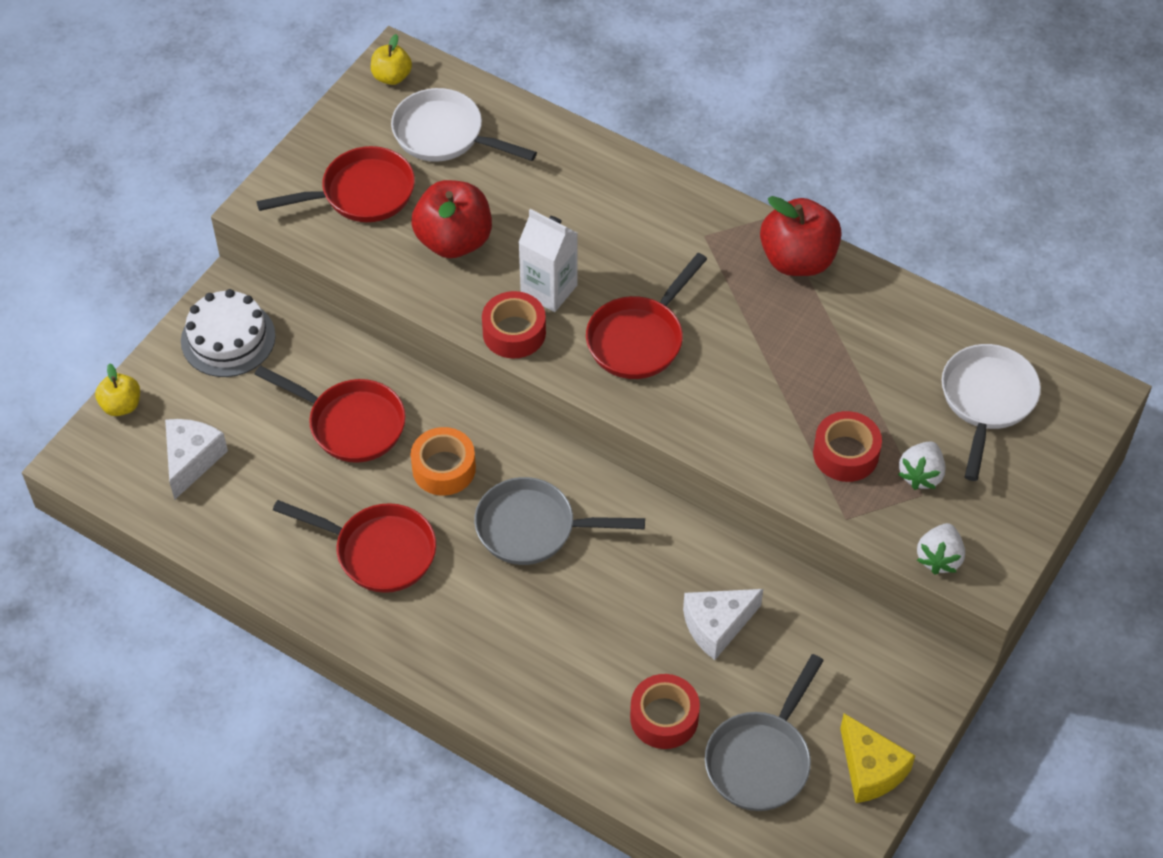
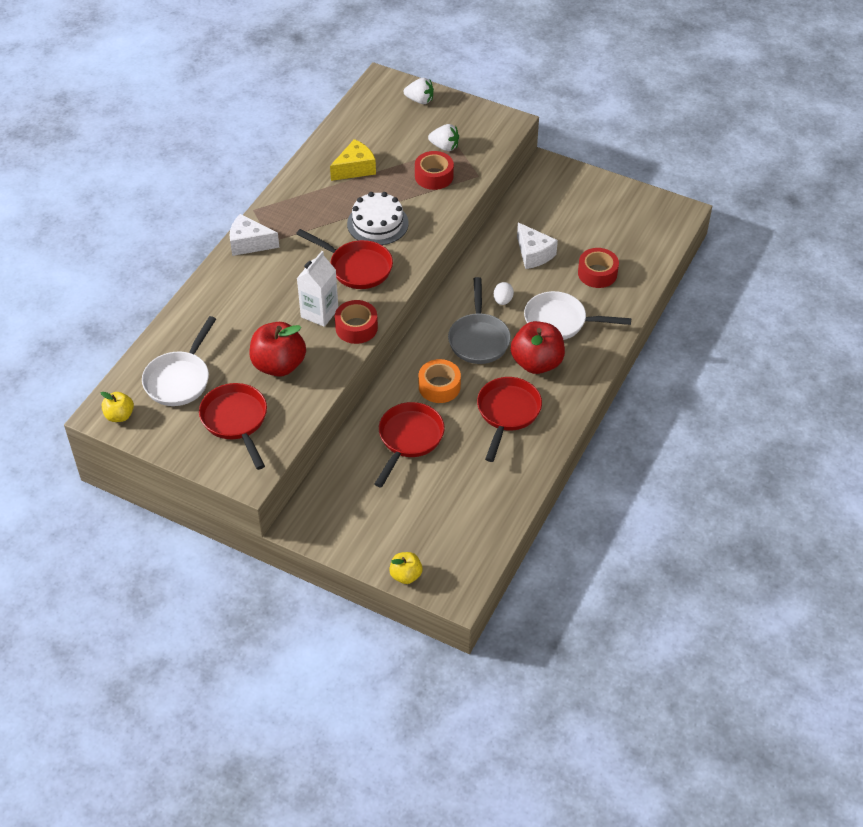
camera: 95 degrees left, 5 degrees down
white cheese [165,419,228,500] -> white cheese moved to [229,214,280,256]
white cake [181,289,276,377] -> white cake moved to [347,192,409,245]
grey pan [705,654,824,811] -> none
red apple [760,196,842,276] -> red apple moved to [511,321,565,374]
yellow cheese [840,713,915,803] -> yellow cheese moved to [330,139,376,181]
white strawberry [917,523,965,575] -> white strawberry moved to [404,78,434,104]
white pan [942,344,1041,481] -> white pan moved to [524,291,631,340]
none -> white egg [494,282,514,305]

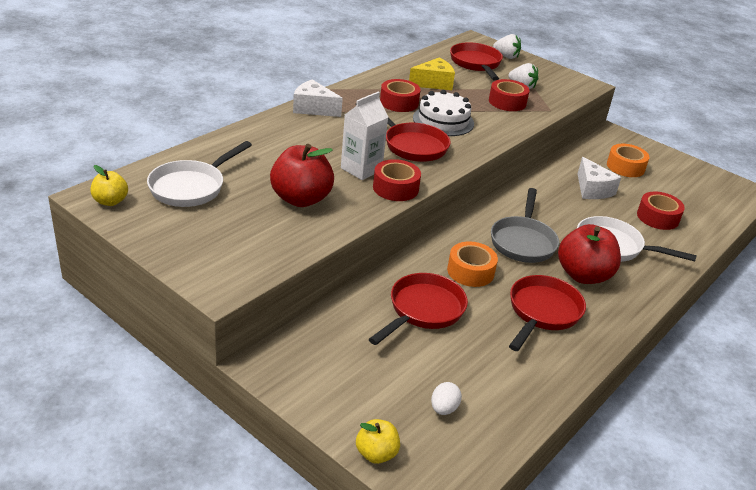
camera: 10 degrees right, 15 degrees down
red pan [199,383,267,470] -> red pan moved to [450,42,503,81]
white egg [494,282,514,305] -> white egg moved to [431,382,462,415]
none -> red tape [380,79,421,112]
none -> orange tape [607,144,650,177]

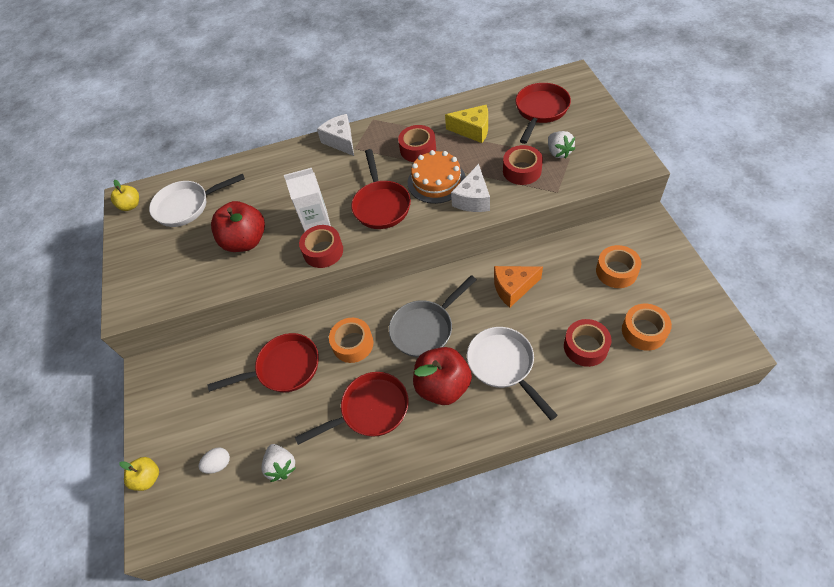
camera: 45 degrees right, 20 degrees up
white cake [413,90,474,136] -> orange cake [408,150,466,204]
white strawberry [493,34,521,59] -> white strawberry moved to [262,444,296,482]
white cheese [578,157,621,199] -> white cheese moved to [451,164,490,212]
none -> orange cheese [494,266,543,308]
none -> orange tape [622,304,672,351]

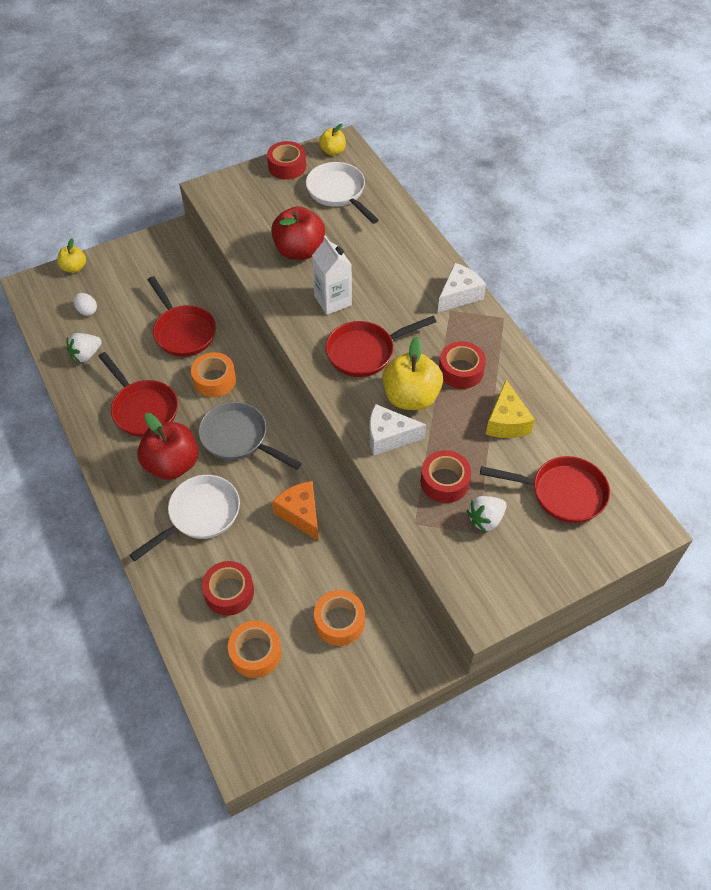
camera: 70 degrees right, 0 degrees up
red tape [299,225,343,268] -> red tape moved to [267,141,306,180]
orange cake [408,150,466,204] -> yellow apple [382,337,443,410]

